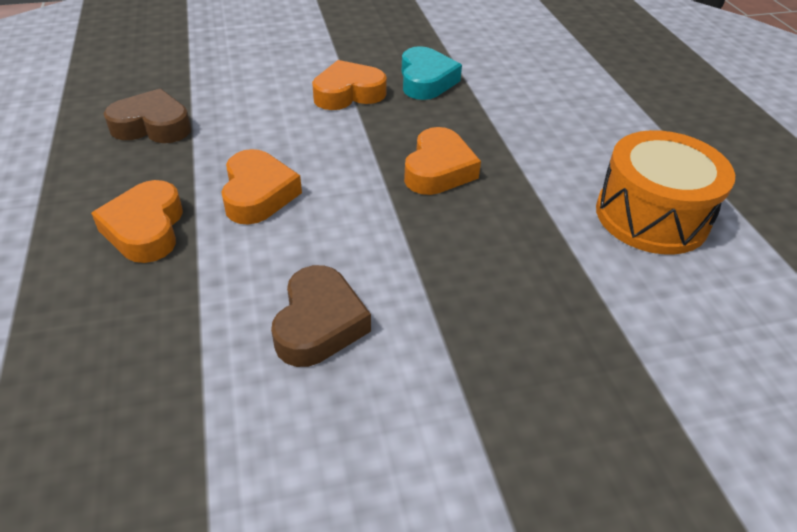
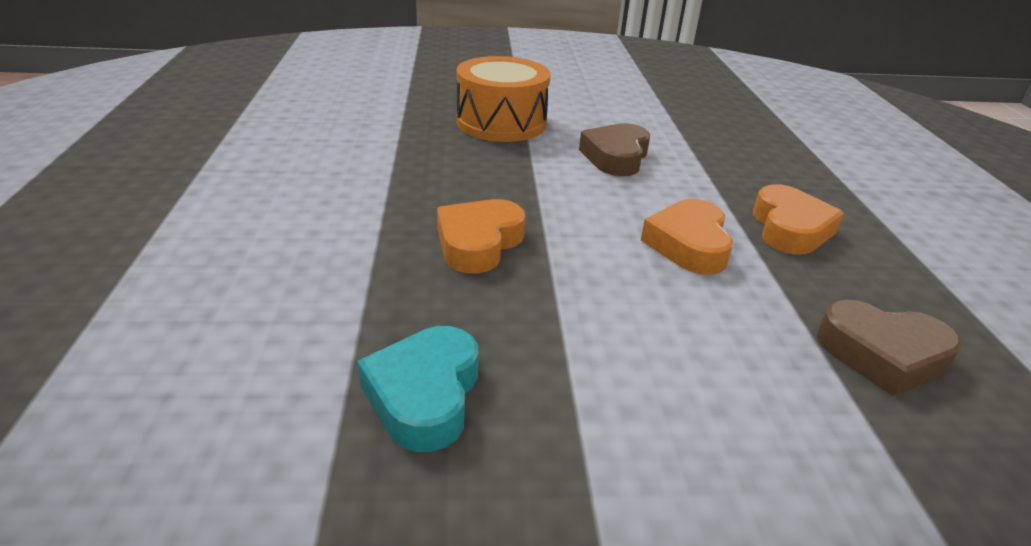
camera: 170 degrees left, 10 degrees down
orange heart [312,60,387,110] -> none
orange drum [596,130,735,255] -> orange drum moved to [456,56,551,142]

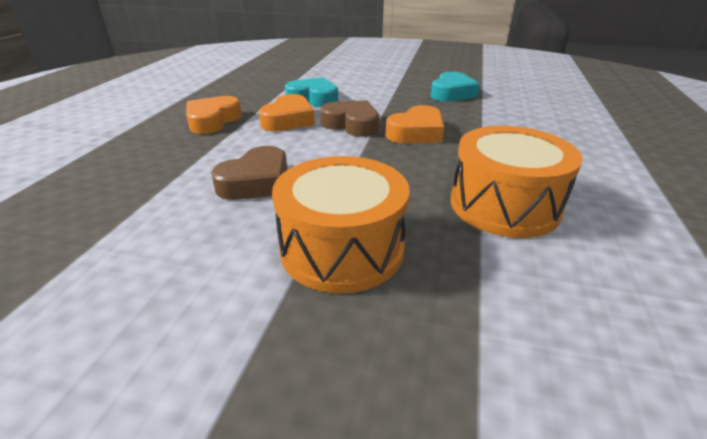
camera: 160 degrees left, 0 degrees up
brown heart [817,300,961,396] -> brown heart moved to [320,100,379,137]
none -> turquoise heart [285,77,338,107]
none -> orange drum [451,126,582,238]

